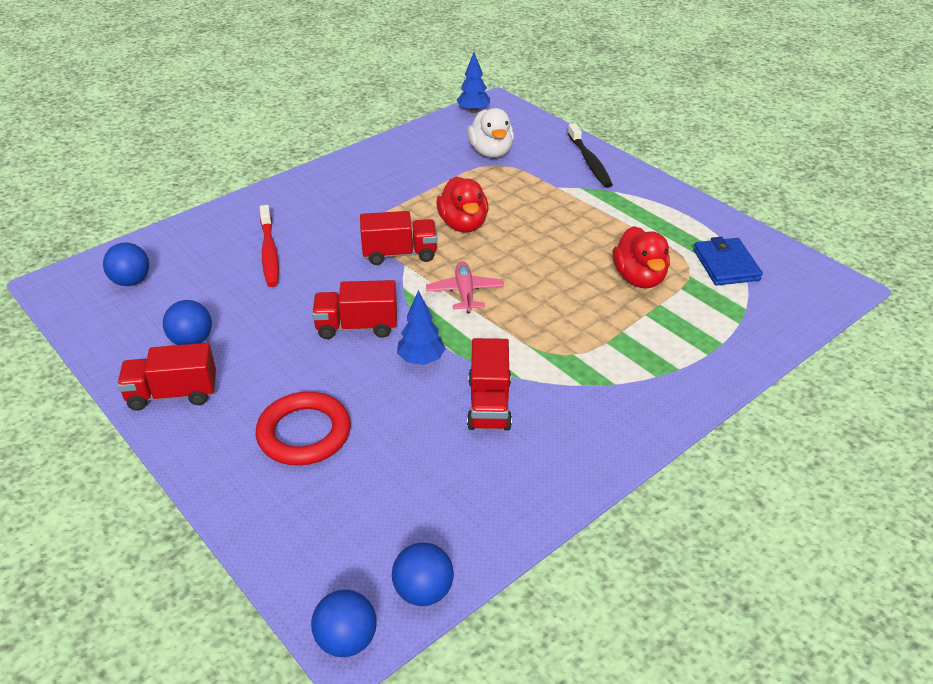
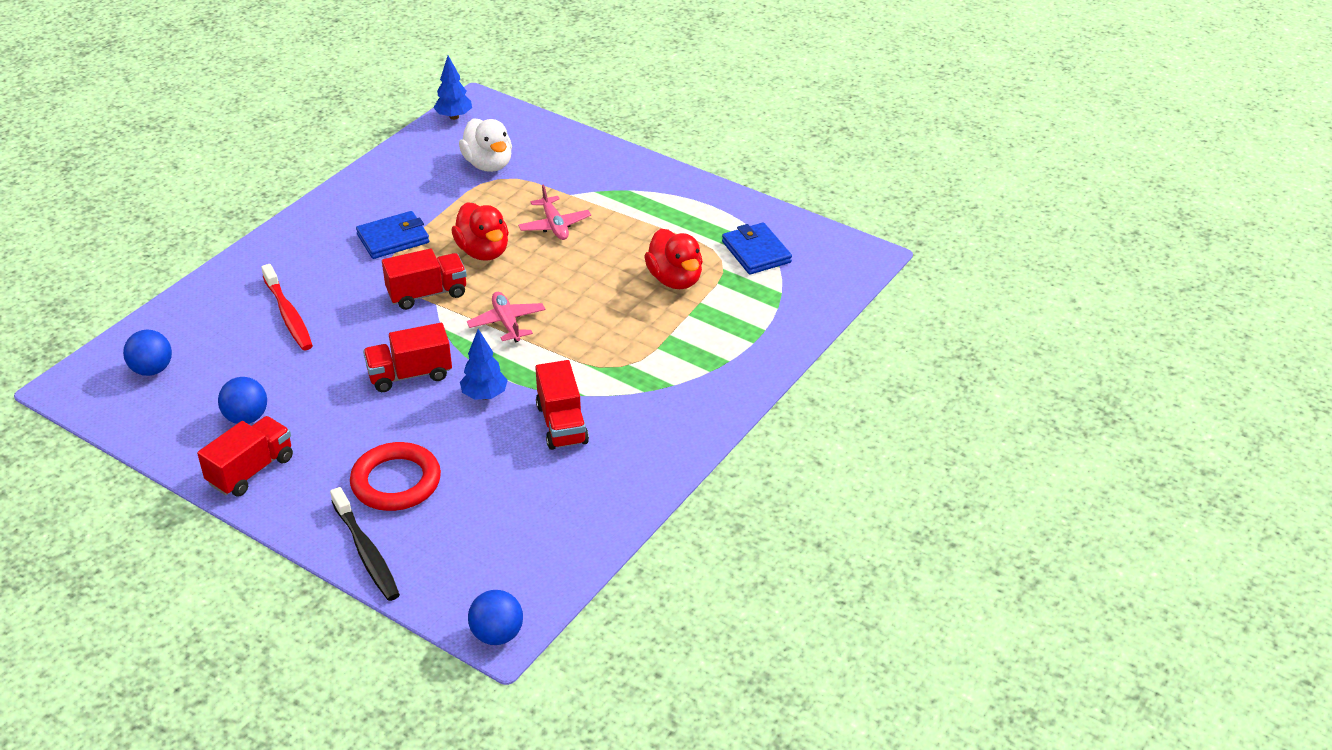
camera: 15 degrees left, 0 degrees up
red truck [117,343,216,411] -> red truck turned 150 degrees clockwise [197,416,293,496]
blue ball [392,542,454,606] -> none
black toothbrush [567,123,613,188] -> black toothbrush moved to [330,487,400,601]
none -> blue wallet [356,211,429,259]
none -> pink plane [518,184,591,240]

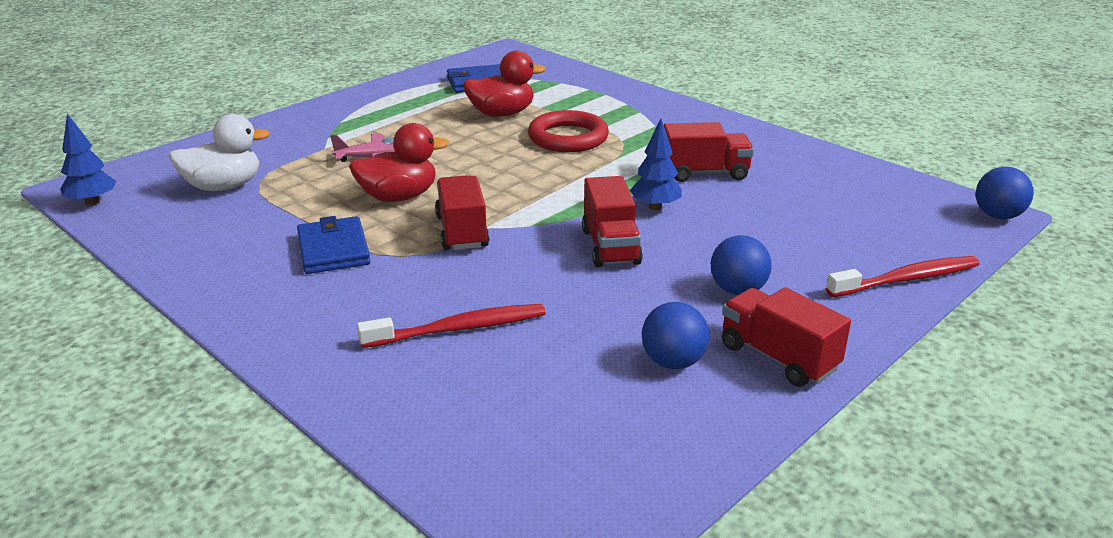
camera: 80 degrees left, 10 degrees down
blue ball [123,330,172,376] -> blue ball moved to [711,235,772,295]
black toothbrush [330,487,400,601] -> red toothbrush [826,256,979,297]
red ring [350,442,441,511] -> red ring moved to [528,110,609,152]
pink plane [467,292,545,343] -> none

